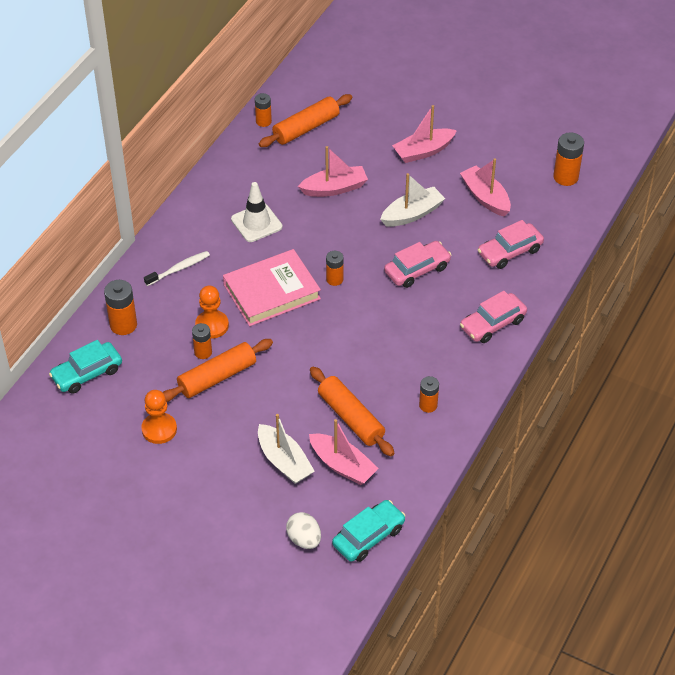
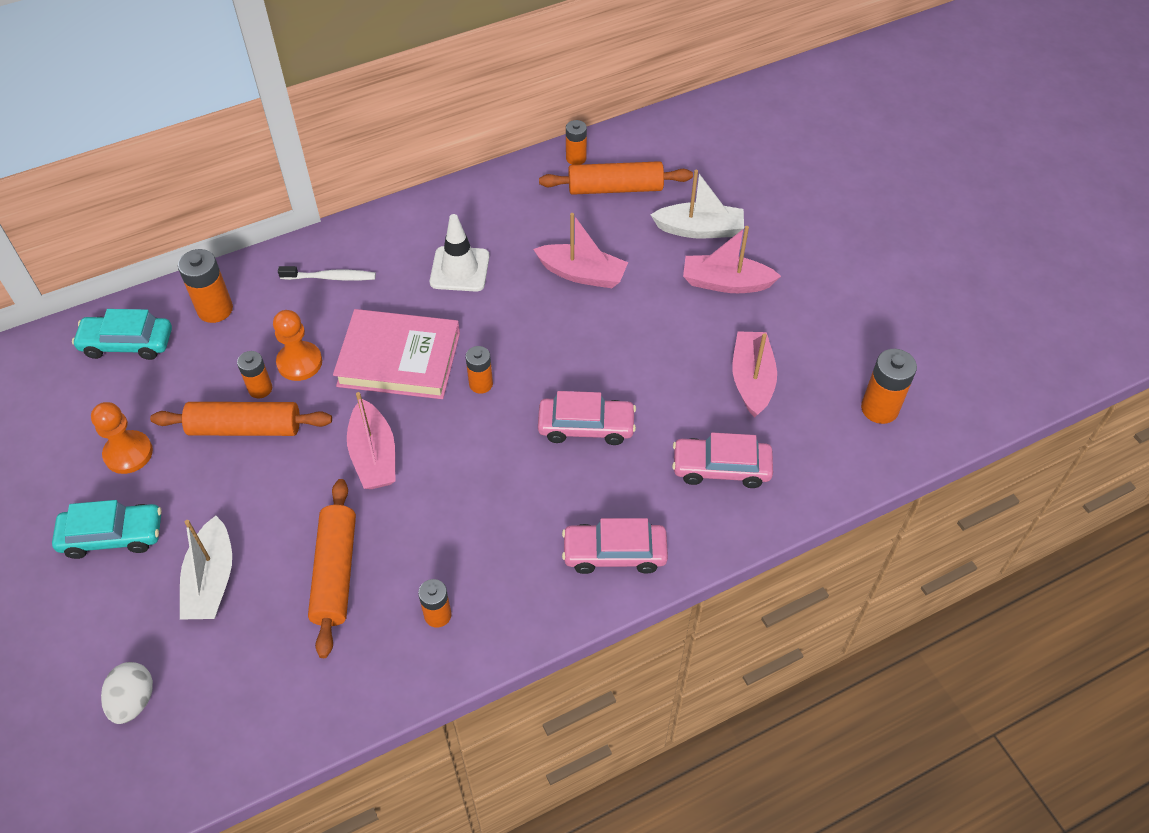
camera: 35 degrees right, 5 degrees up
pink boat [309,419,379,485] -> pink boat moved to [347,392,395,489]
turquoise car [332,500,406,562] -> turquoise car moved to [52,500,162,559]
white boat [380,173,445,227] -> white boat moved to [651,170,744,238]

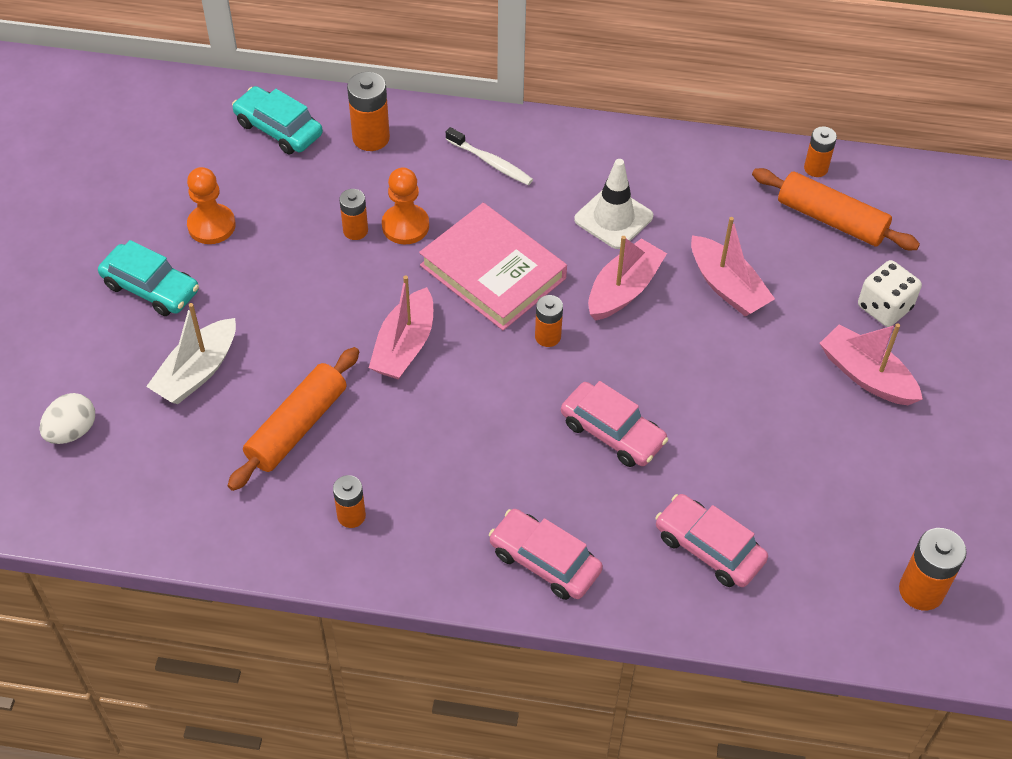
camera: 35 degrees right, 0 degrees up
orange rolling pin [150,402,332,436] -> none
white boat [651,170,744,238] -> white dice [858,260,922,327]
pink boat [733,331,777,418] -> pink boat moved to [588,236,667,321]

